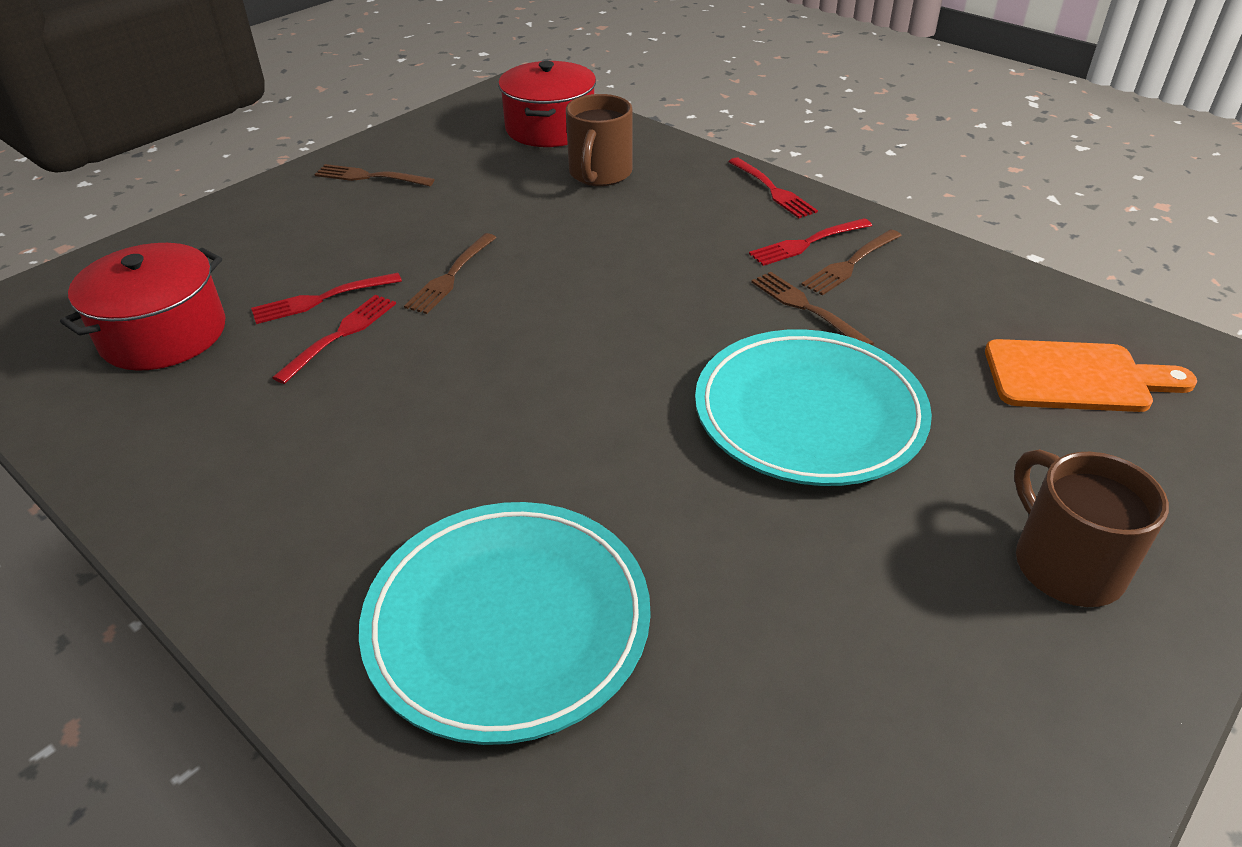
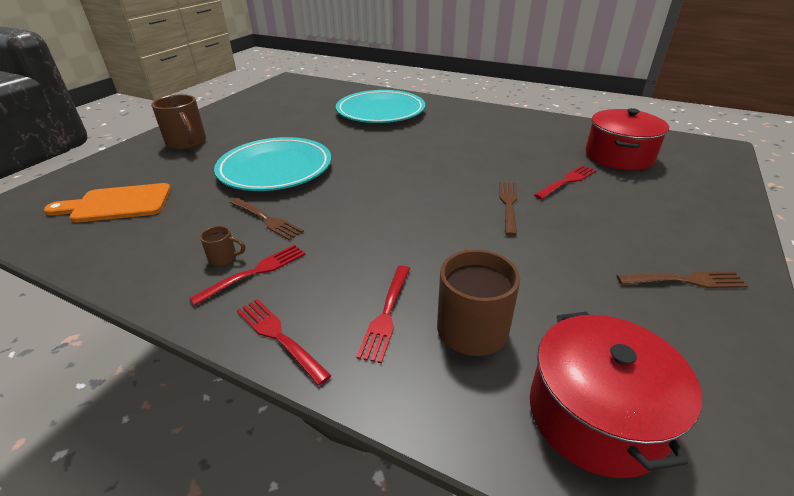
camera: 165 degrees right, 5 degrees down
red fork [272,295,396,384] -> red fork moved to [356,266,410,364]
brown fork [801,229,902,296] -> brown mug [200,226,245,266]

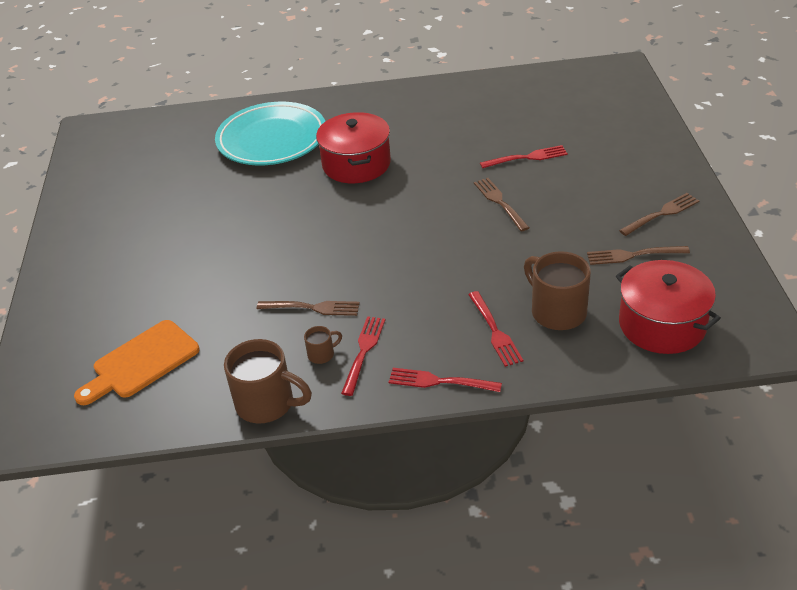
camera: 30 degrees left, 5 degrees up
brown mug [151,94,206,150] -> brown mug moved to [224,339,312,423]
turquoise plate [214,137,331,191] -> none
red fork [534,165,597,199] -> red fork turned 60 degrees clockwise [480,145,568,169]
red pot [586,108,669,170] -> red pot moved to [316,112,391,183]
none -> brown fork [587,246,690,265]

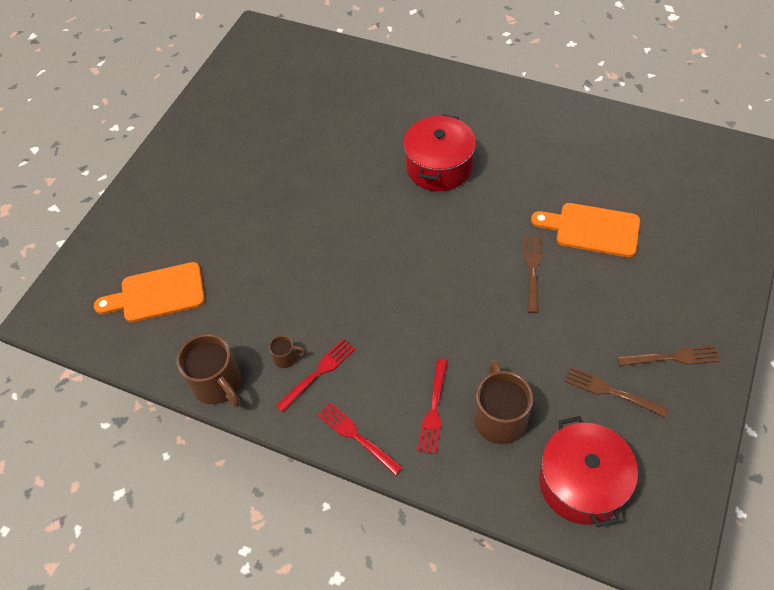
camera: 30 degrees right, 15 degrees up
turquoise plate [215,102,325,165] -> none
brown fork [257,301,360,316] -> none
red fork [480,145,568,169] -> orange cutting board [531,203,640,257]

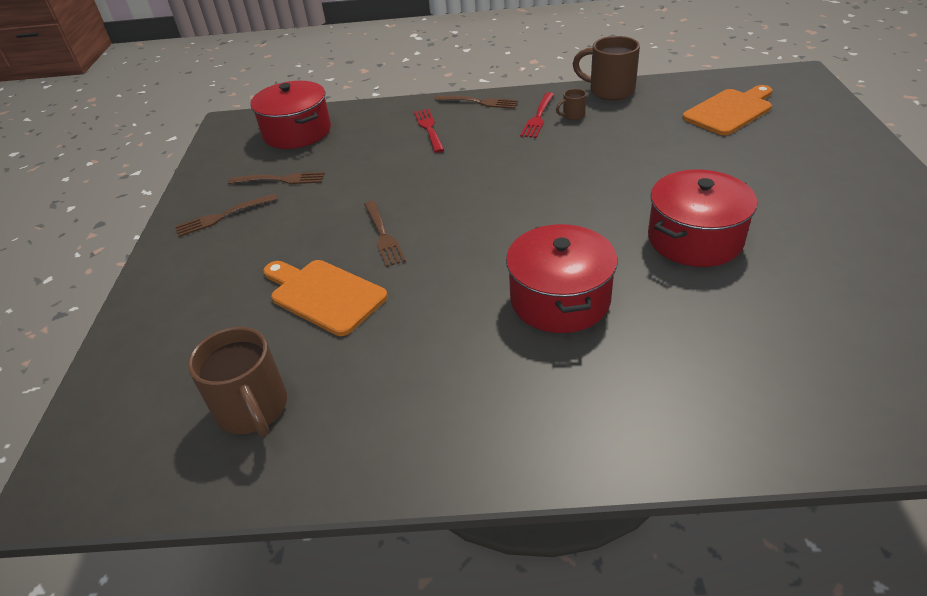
camera: 155 degrees right, 15 degrees down
red fork [317,402,403,476] -> brown fork [434,95,518,109]
brown mug [474,360,533,444] -> brown mug moved to [188,327,287,437]
orange cutting board [531,203,640,257] -> orange cutting board turned 135 degrees counterclockwise [263,260,388,336]
none -> red pot [648,169,757,267]

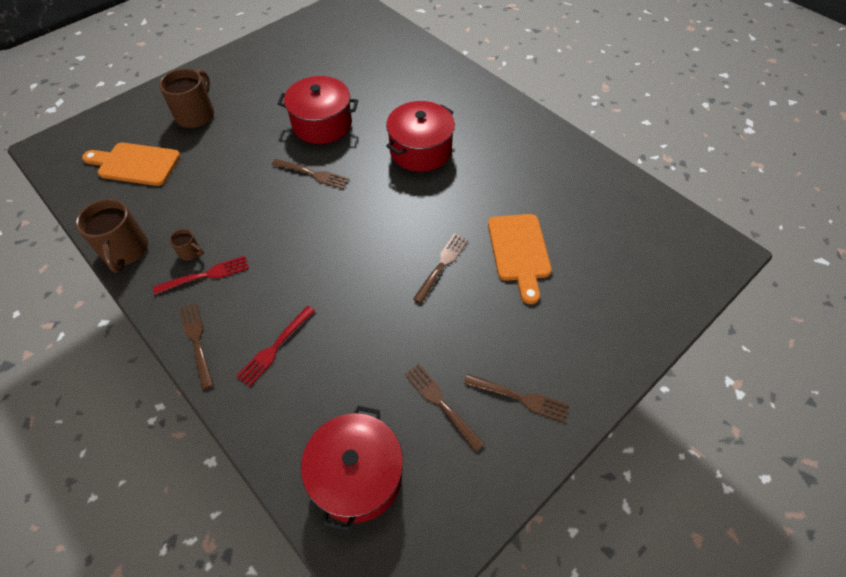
camera: 135 degrees left, 15 degrees up
brown mug [188,327,287,437] -> brown mug moved to [159,68,214,128]
none -> brown fork [272,159,349,189]

